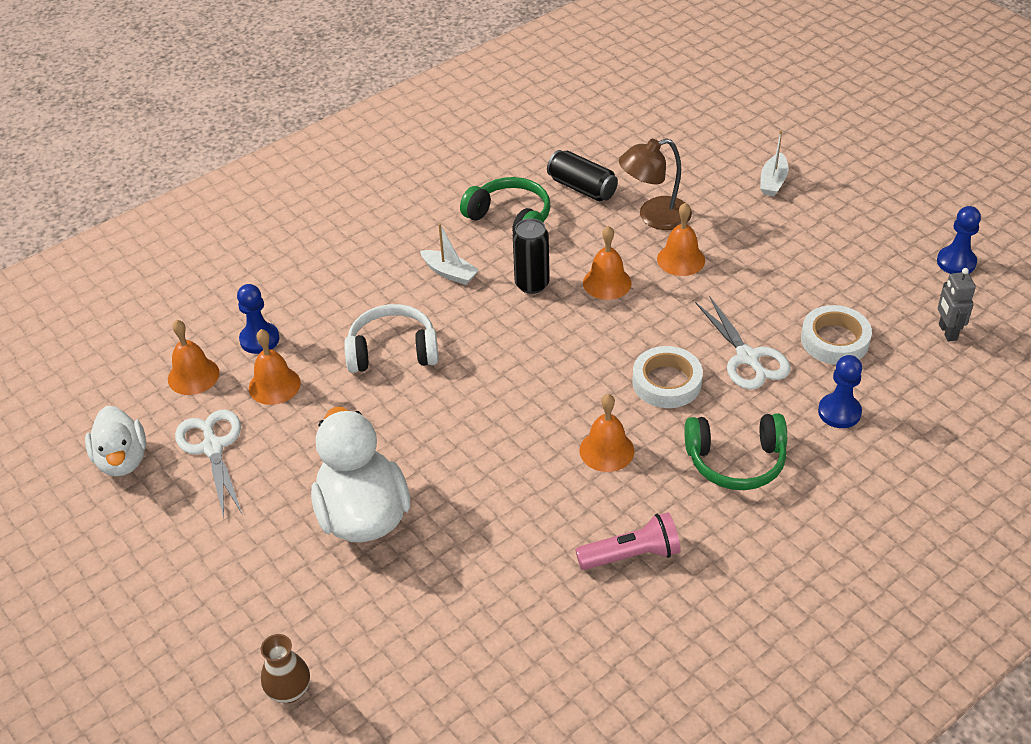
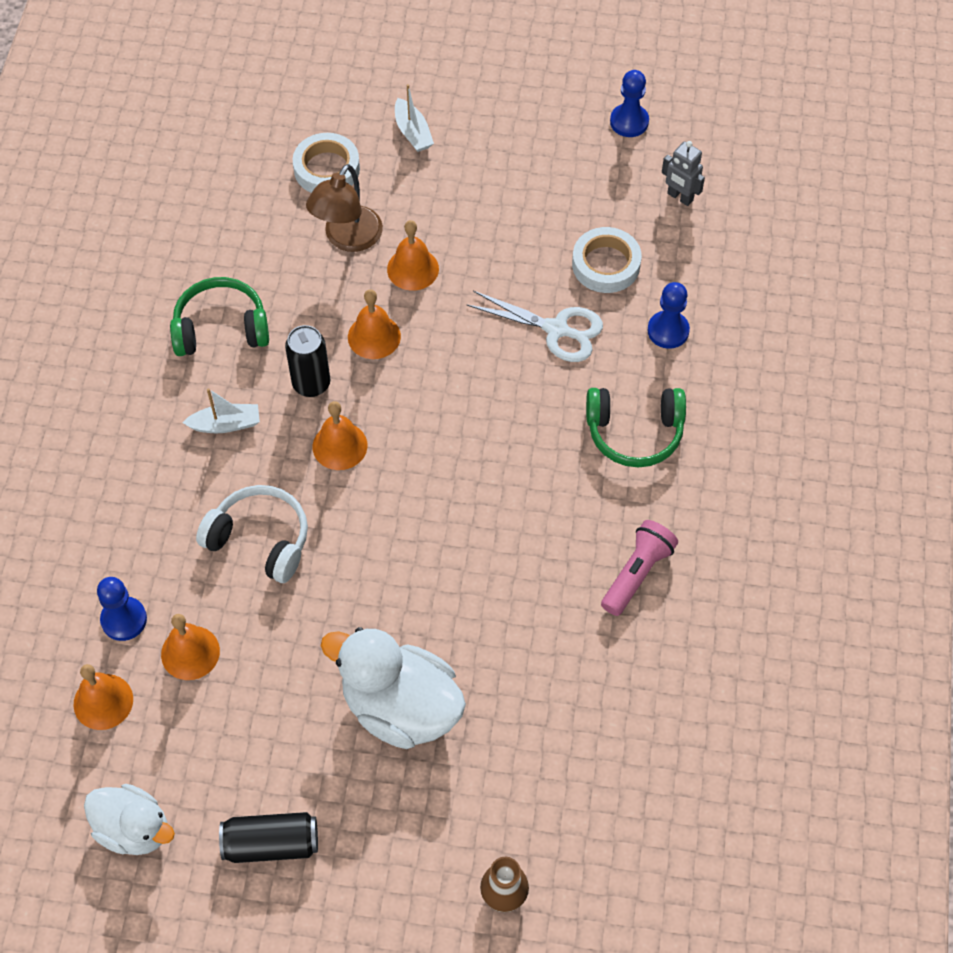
camera: 45 degrees left, 15 degrees up
white scissors [175,410,242,517] -> none
white headphones [344,304,439,373] -> white headphones turned 75 degrees clockwise [196,485,308,583]
black can [547,150,618,201] -> black can moved to [219,812,318,863]
orange bell [580,394,634,472] -> orange bell moved to [313,401,367,470]
white tape [633,346,703,408] -> white tape moved to [293,133,360,193]
green headphones [684,413,787,490] -> green headphones turned 45 degrees clockwise [586,388,686,467]

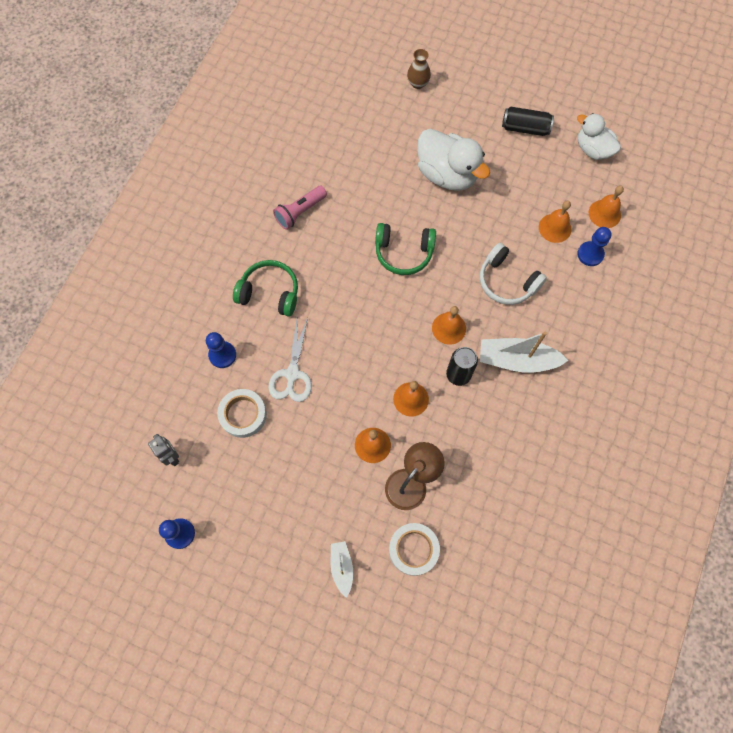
camera: 165 degrees left, 10 degrees up
green headphones [170,277,269,356] -> green headphones moved to [375,223,436,275]
white boat [182,388,260,433] -> white boat [480,331,568,373], size x1.77
white scissors [467,291,603,362] -> white scissors turned 120 degrees counterclockwise [268,317,312,402]

